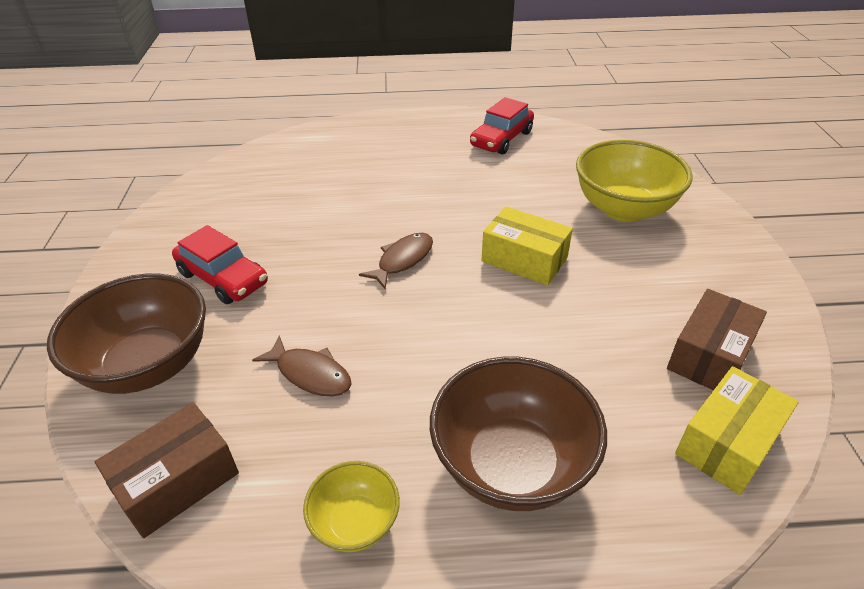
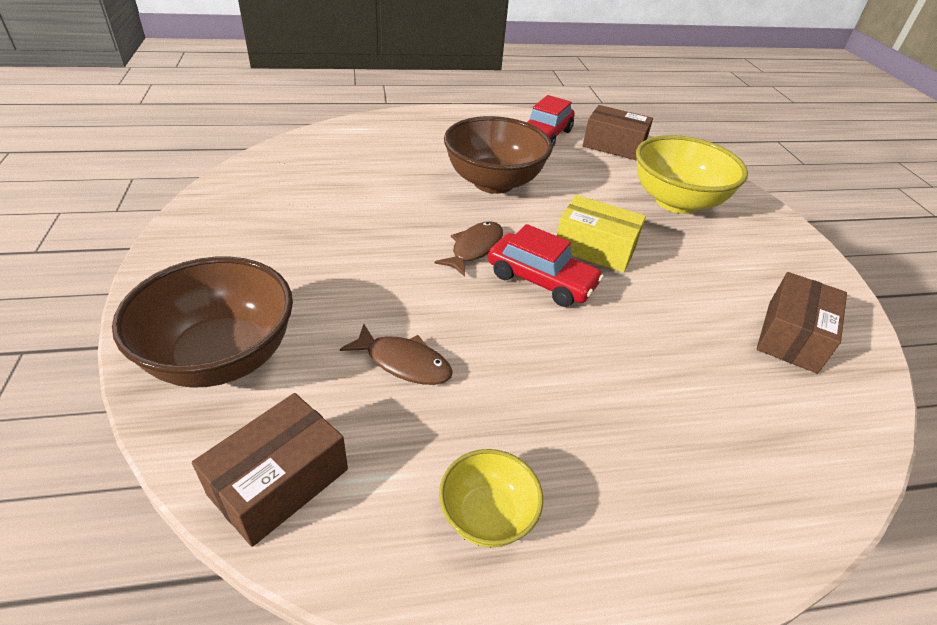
camera: 10 degrees left, 0 degrees up
red car [172,225,268,304] -> red car moved to [488,224,604,307]
brown bowl [430,357,607,511] -> brown bowl moved to [444,116,552,194]
yellow box [675,366,799,495] -> none
none -> brown box [583,105,653,161]

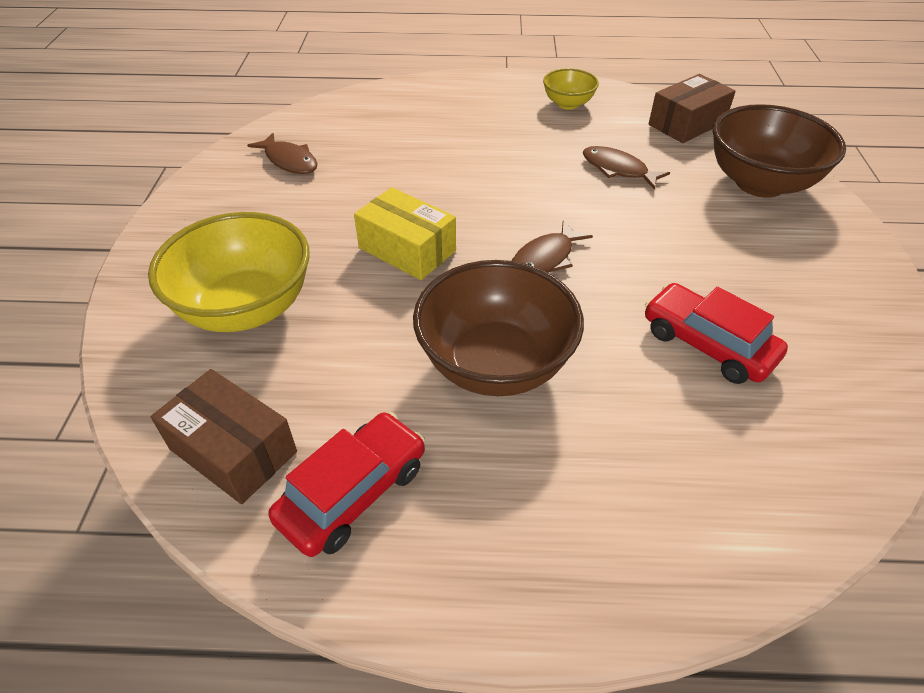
camera: 165 degrees left, 5 degrees up
red car [488,224,604,307] -> red car moved to [645,283,788,384]
brown box [757,272,847,374] -> brown fish [247,133,317,174]

